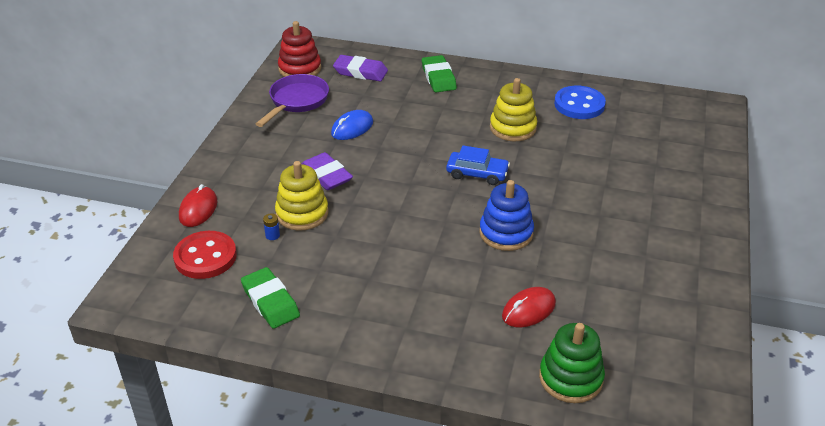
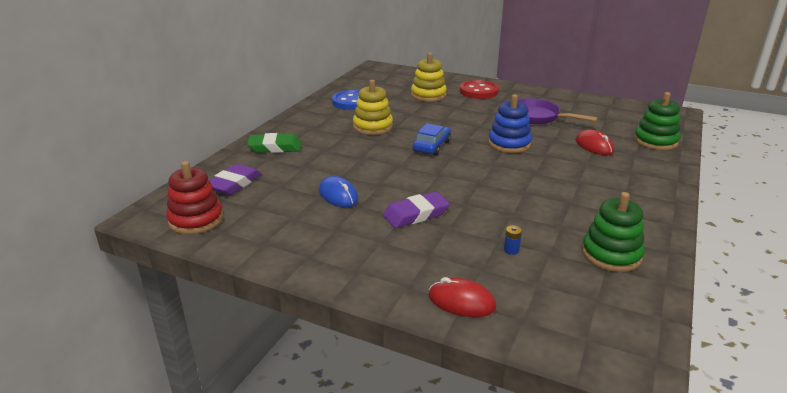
camera: 80 degrees left, 10 degrees down
red button [173,231,237,279] -> red button moved to [460,80,499,99]
green eraser [241,267,300,329] -> green stacking toy [582,192,645,272]
purple pan [256,74,329,127] -> purple pan moved to [517,98,598,125]
yellow stacking toy [275,161,328,231] -> yellow stacking toy moved to [411,52,447,102]

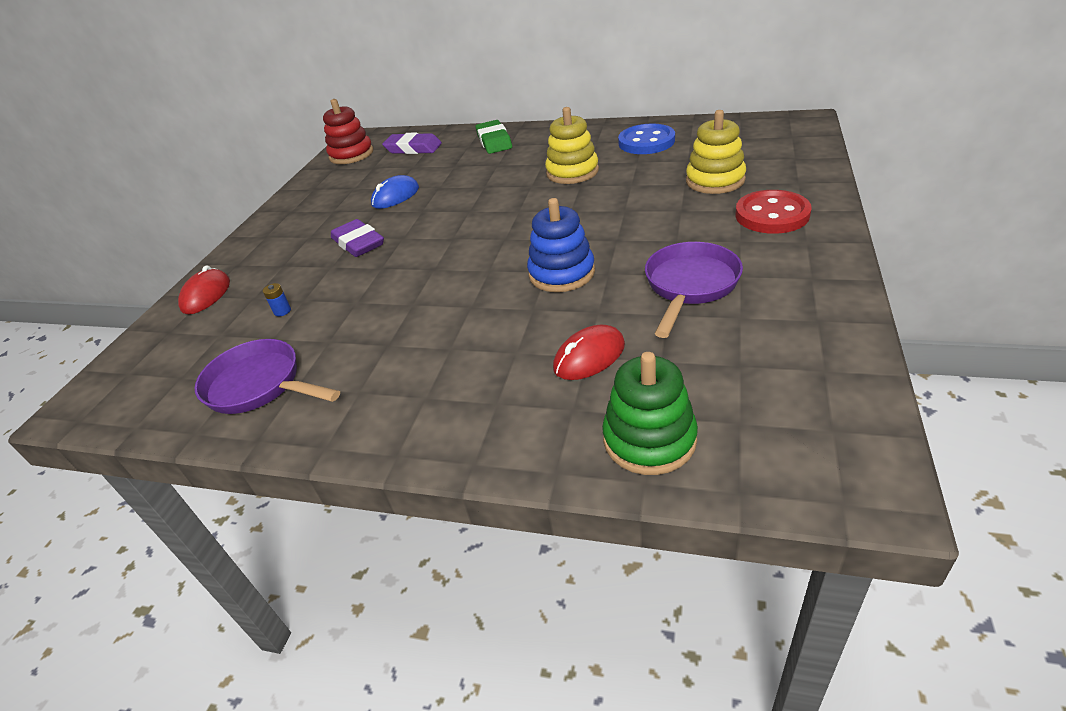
camera: 85 degrees right, 10 degrees up
blue car [413,123,451,155] -> none
green stacking toy [582,192,645,272] -> purple pan [194,339,340,414]

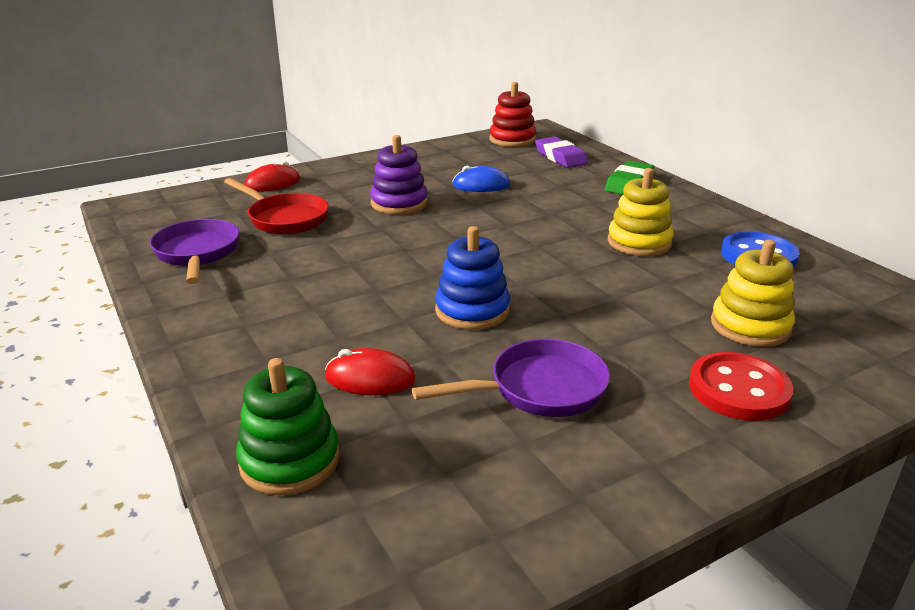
camera: 40 degrees right, 10 degrees down
blue battery [263,283,291,316] -> red pan [224,178,329,235]
purple eraser [331,219,384,257] -> purple stacking toy [370,135,428,214]

